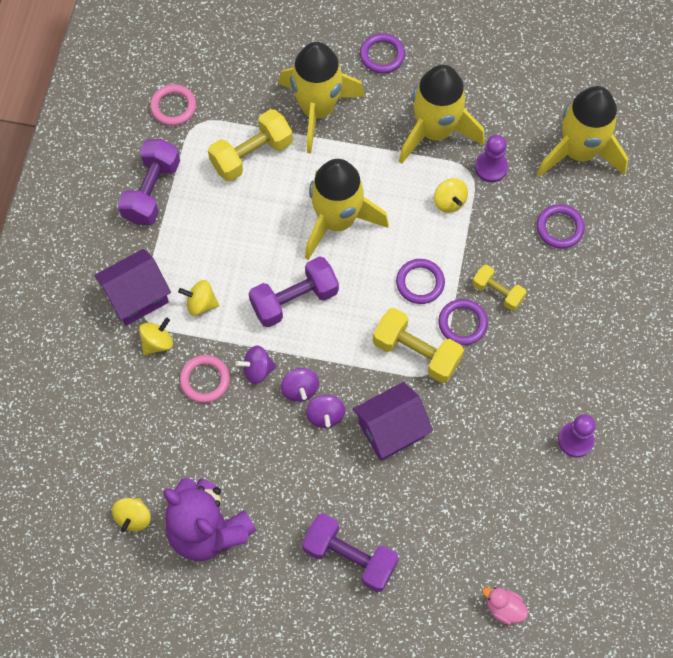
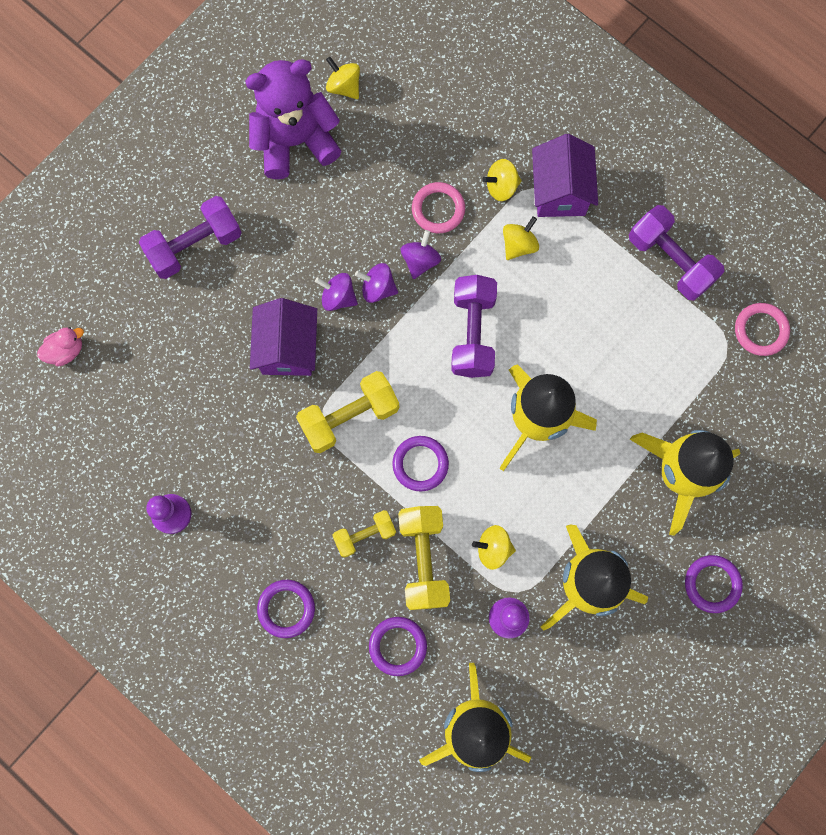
camera: 120 degrees right, 10 degrees up
yellow spinning top [139,317,173,355] -> yellow spinning top turned 90 degrees clockwise [482,159,522,201]
yellow dumbbell [208,109,293,182] -> yellow dumbbell moved to [398,506,450,610]
purple ring [439,299,488,345] -> purple ring moved to [257,580,315,638]

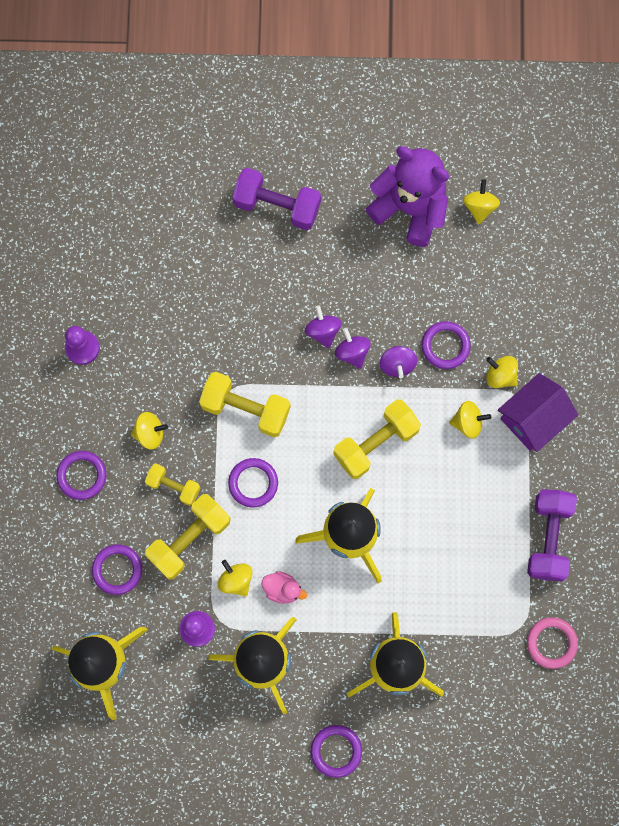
camera: 50 degrees right, 0 degrees up
pink duck [37,327,84,366] -> pink duck moved to [261,571,307,604]
purple house [250,298,317,376] -> none
purple spinning top [401,230,441,279] -> purple spinning top turned 105 degrees clockwise [380,346,417,378]
pink ring [412,182,465,233] -> purple ring [422,321,471,369]
purple dumbbell [451,275,497,378] -> yellow dumbbell [333,400,421,479]
none -> yellow spinning top [131,412,168,450]

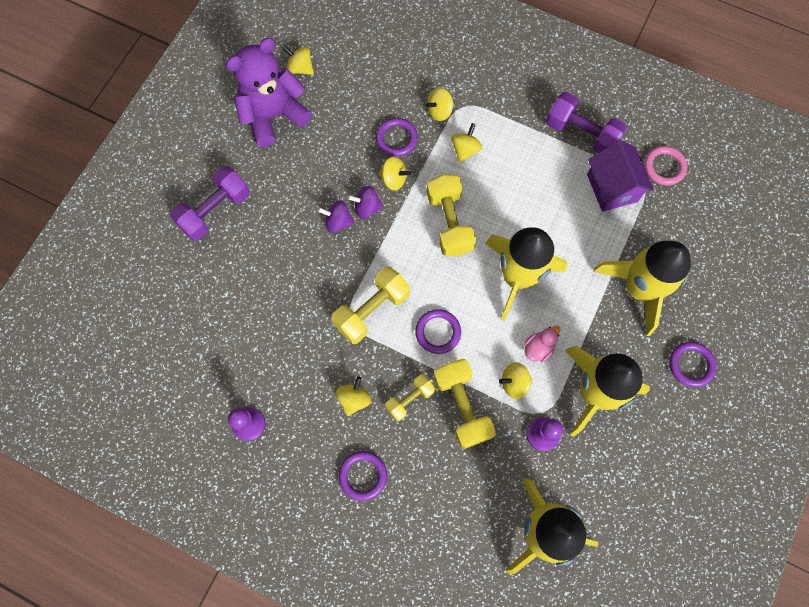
camera: 65 degrees left, 5 degrees down
purple ring [92,545,142,595] -> none
purple spinning top [380,346,417,378] -> yellow spinning top [378,157,411,190]
purple house [498,373,578,452] -> purple house moved to [587,140,654,212]

